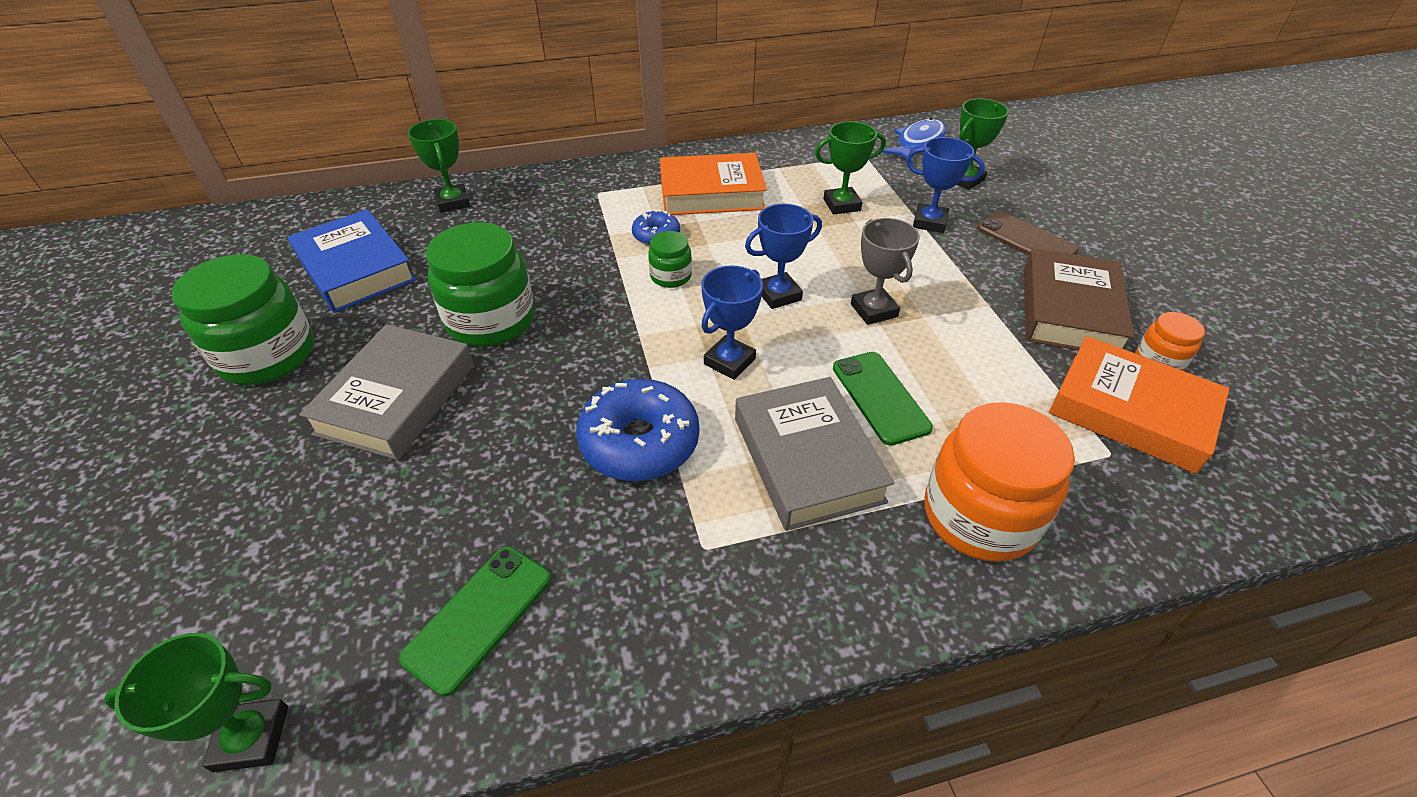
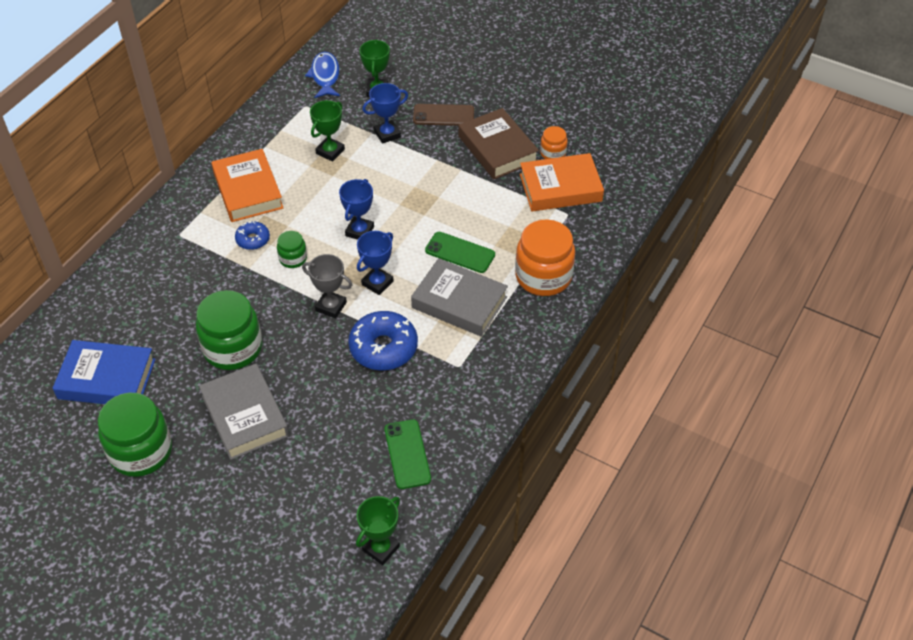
camera: 45 degrees left, 5 degrees up
green trophy [408,119,470,213] -> none
orange book [660,153,767,215] -> orange book turned 60 degrees counterclockwise [211,149,284,222]
blue trophy [701,265,763,380] -> blue trophy turned 45 degrees clockwise [357,231,394,295]
grey trophy [851,218,920,325] -> grey trophy moved to [302,254,352,318]

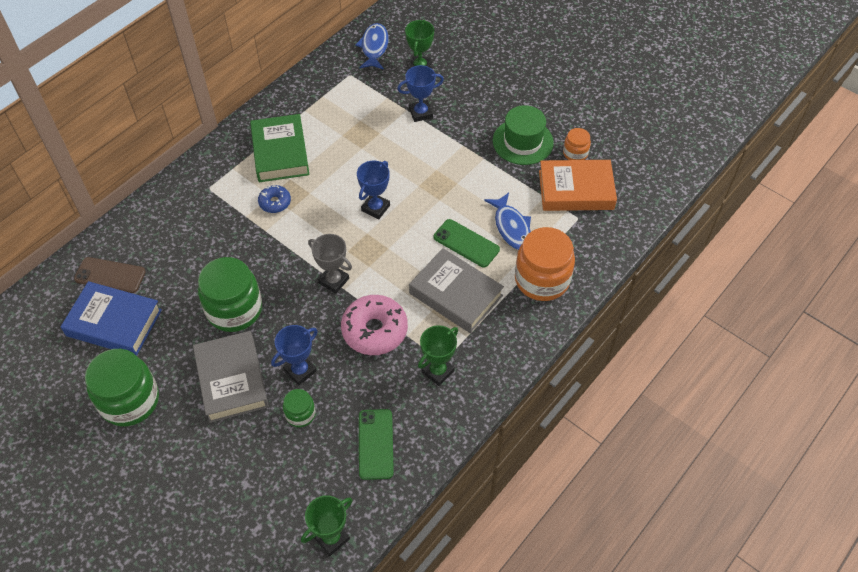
camera: 10 degrees right, 5 degrees up
orange book [211,149,284,222] -> green book [250,114,310,182]
green jar [277,231,307,268] -> green jar moved to [283,389,316,427]
green trophy [310,100,345,162] -> green trophy moved to [418,325,458,386]
blue donut [348,311,418,370] -> pink donut [341,295,408,355]
blue trophy [357,231,394,295] -> blue trophy moved to [271,325,318,386]
brown phone [413,104,474,126] -> brown phone moved to [74,257,146,293]
brown book [459,108,539,179] -> green hat [493,105,554,165]
none -> blue fish [484,193,531,250]

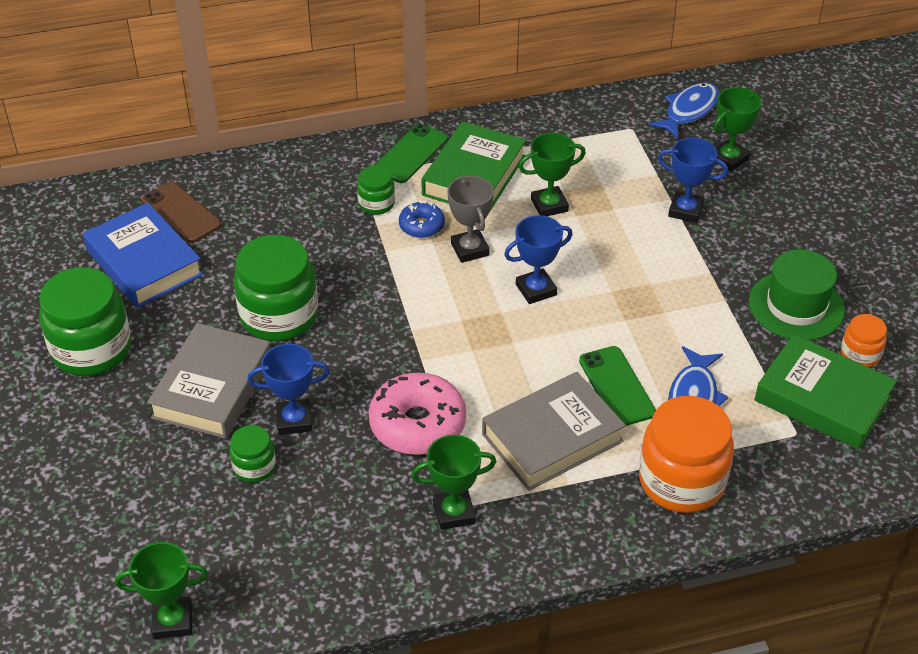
camera: 35 degrees right, 10 degrees down
grey trophy [308,234,352,294] -> grey trophy moved to [447,176,494,263]
green phone [359,409,394,480] -> green phone moved to [374,124,448,183]
grey book [409,248,504,333] -> grey book turned 75 degrees clockwise [482,372,626,491]
orange book [539,160,617,211] -> green book [754,334,897,450]
none -> green jar [357,166,395,215]
none -> green trophy [519,133,586,216]

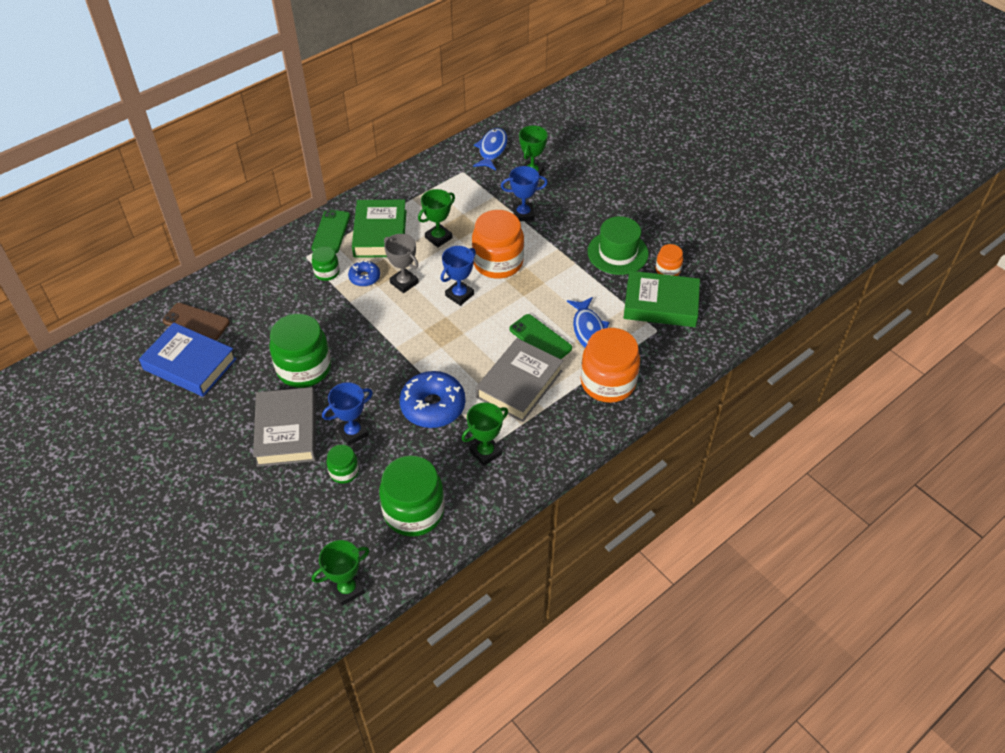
camera: 25 degrees left, 5 degrees up
green jar [39,267,131,376] -> green jar moved to [379,455,445,537]
pink donut [368,372,466,455] -> blue donut [399,371,465,428]
none -> orange jar [472,210,524,279]

